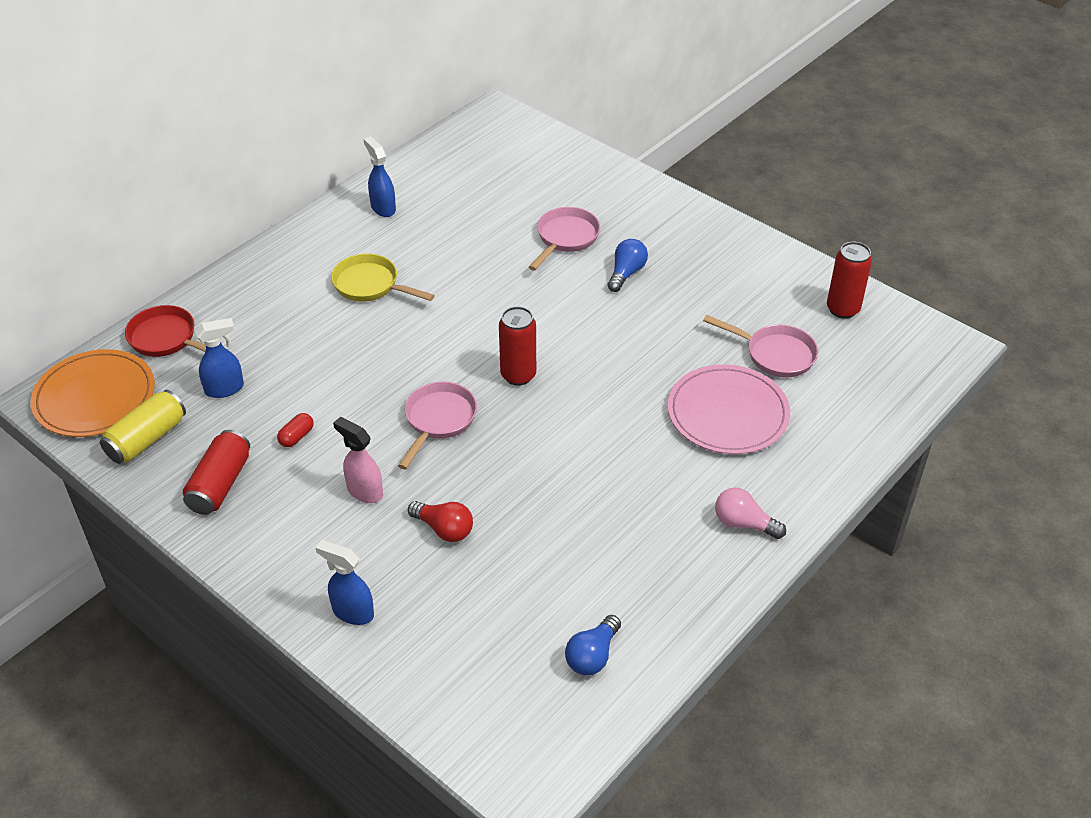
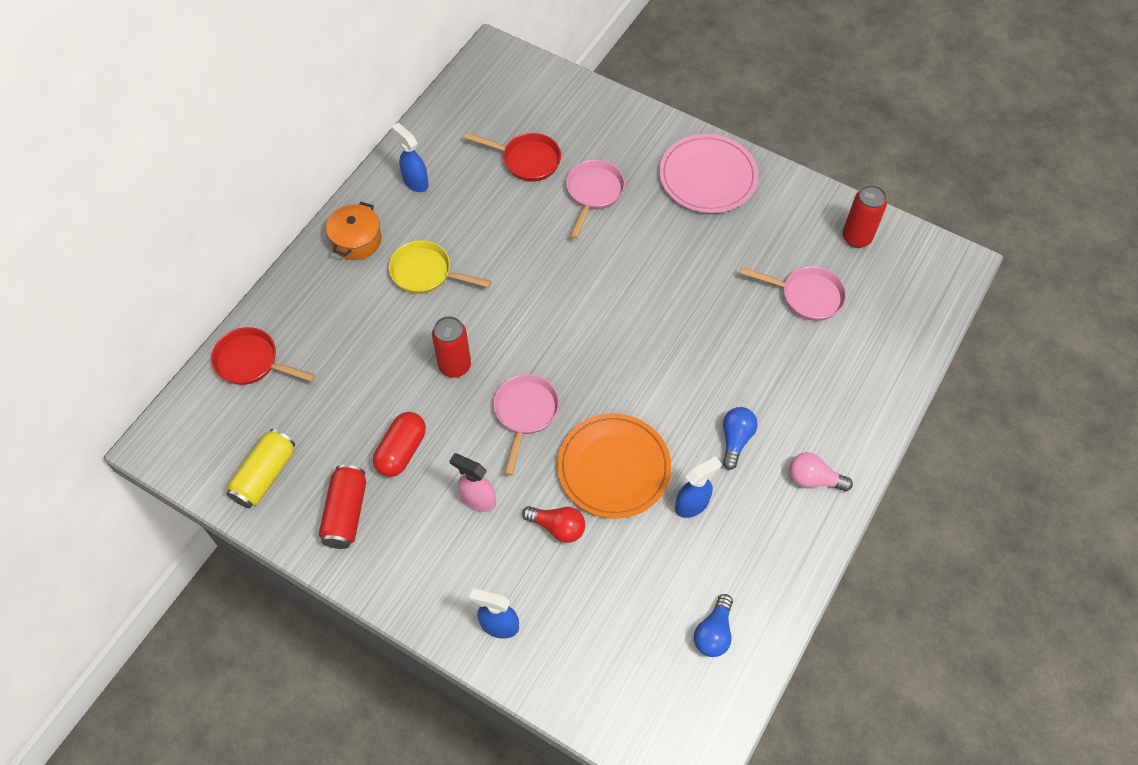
camera: 10 degrees left, 15 degrees up
orange plate [30,349,155,437] -> orange plate moved to [557,414,671,518]
blue spray bottle [195,318,244,398] -> blue spray bottle moved to [675,456,721,518]
red capsule [277,413,314,447] -> red capsule [373,412,426,477], size x1.80
red can [499,306,536,386] -> red can moved to [432,316,471,378]
blue light bulb [607,239,648,292] -> blue light bulb moved to [723,407,758,470]
pink plate [668,364,790,454] -> pink plate moved to [659,134,758,213]
none -> orange pot [326,202,382,260]
none -> red pan [464,132,561,182]

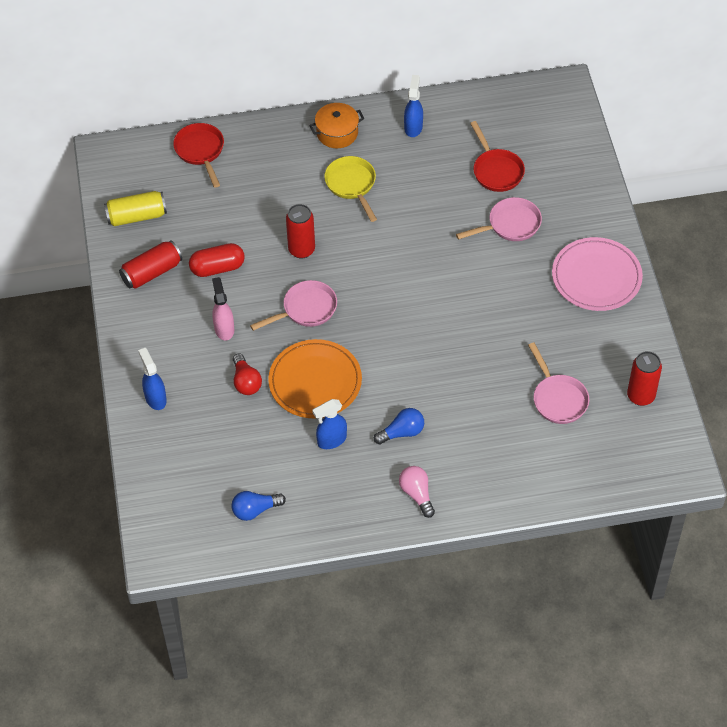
camera: 50 degrees right, 5 degrees down
blue spray bottle [675,456,721,518] -> blue spray bottle turned 135 degrees clockwise [312,399,347,449]

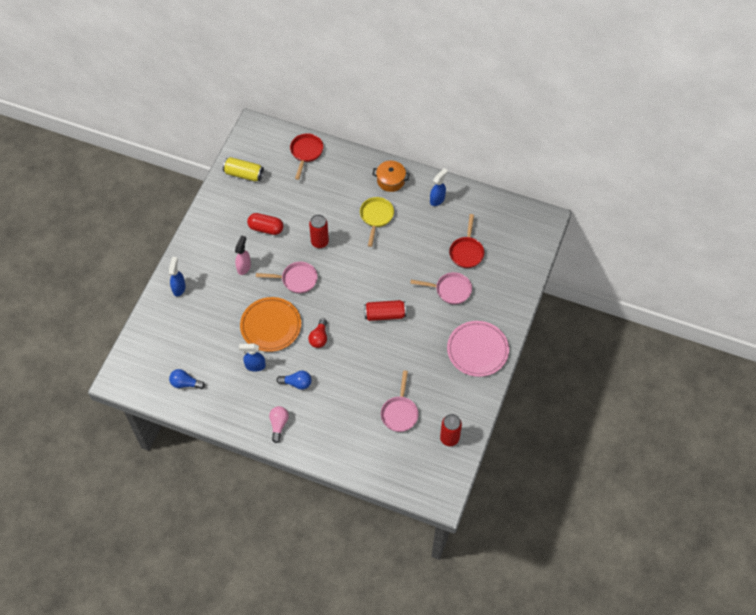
camera: 30 degrees right, 5 degrees up
red can [119,240,182,289] -> red can moved to [364,300,406,321]
red light bulb [233,353,262,395] -> red light bulb moved to [308,318,327,348]

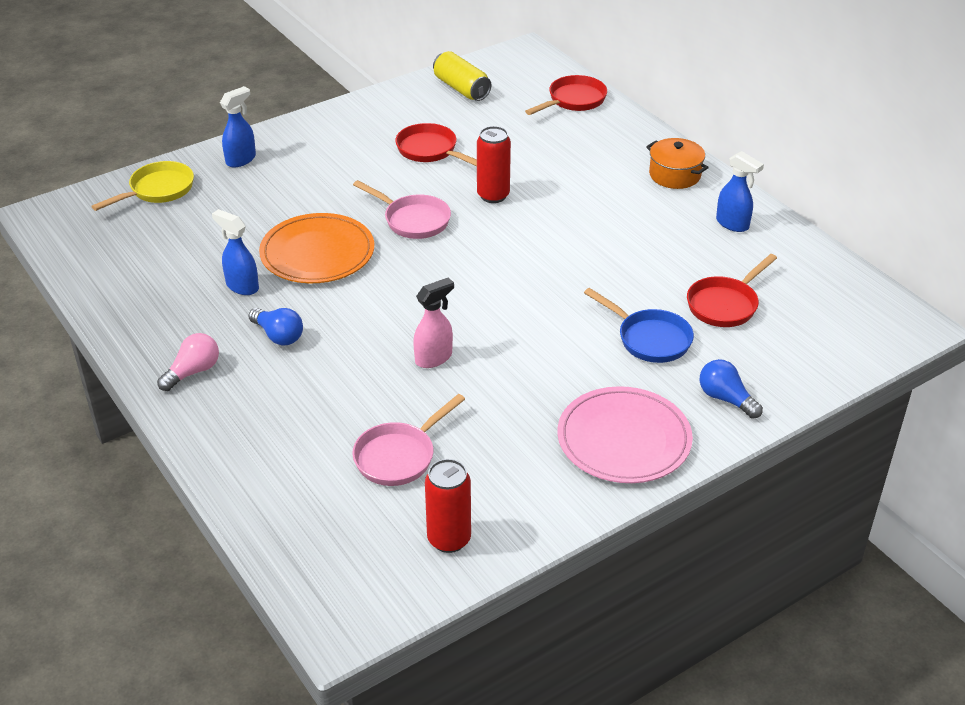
camera: 35 degrees right, 20 degrees down
blue light bulb [169,369,205,389] -> blue light bulb moved to [699,359,763,419]
pink spray bottle [235,235,251,275] -> pink spray bottle moved to [413,278,454,368]
red capsule [247,213,283,235] -> red pan [395,123,477,166]
red light bulb [308,318,327,348] -> none
yellow pan [360,197,394,247] -> yellow pan moved to [91,161,194,211]
red can [364,300,406,321] -> none
pink pan [410,272,472,304] -> blue pan [584,288,694,363]
blue spray bottle [430,168,448,206] -> blue spray bottle turned 60 degrees clockwise [716,151,764,232]

